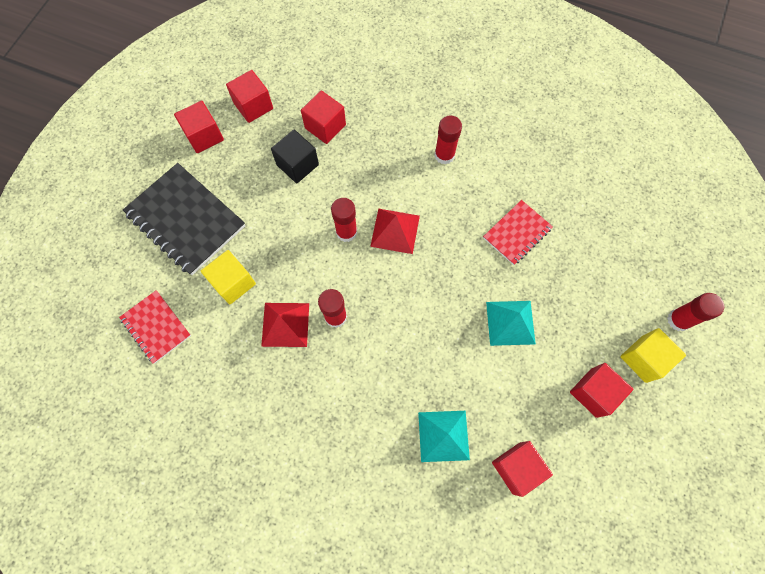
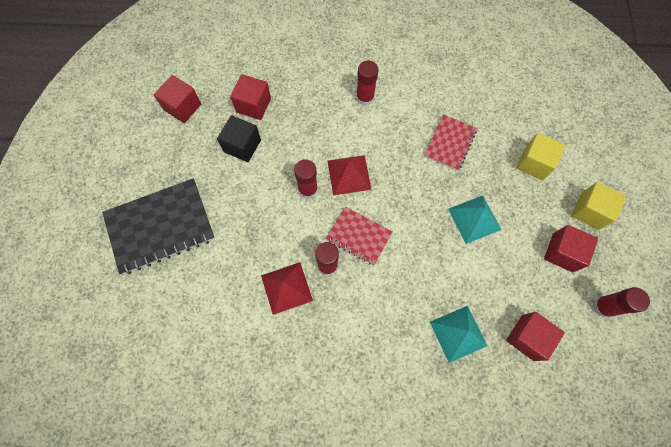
camera: 20 degrees left, 0 degrees up
red notebook [119,290,191,364] -> red notebook moved to [326,207,393,265]
black notebook [123,163,245,275] -> black notebook turned 45 degrees counterclockwise [102,178,215,274]
red cube [174,101,224,153] -> none
yellow cube [201,250,256,304] -> yellow cube moved to [516,133,566,180]
red glue stick [667,293,724,331] -> red glue stick moved to [593,287,650,318]

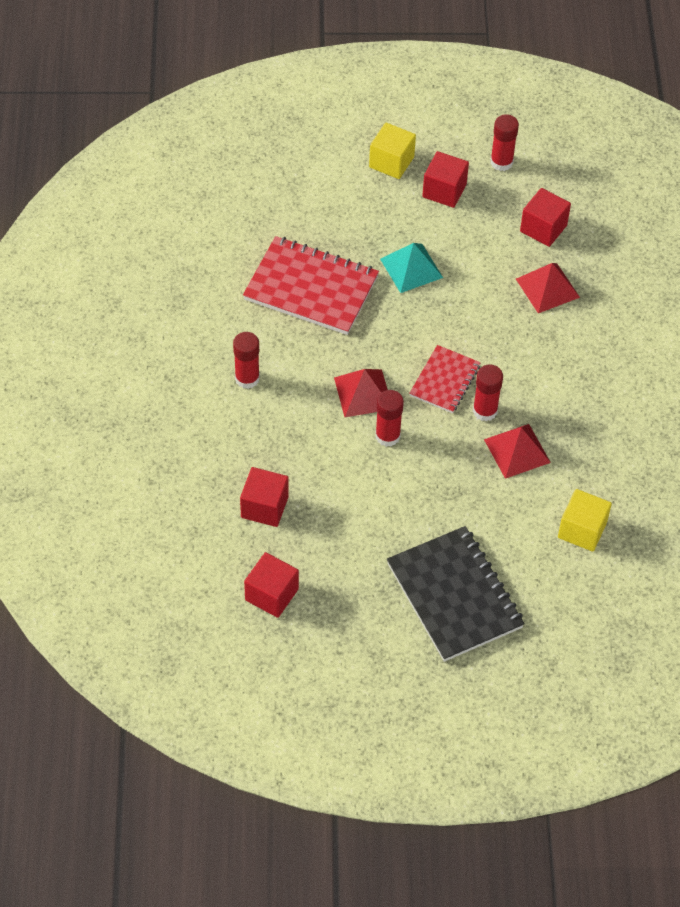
camera: 95 degrees left, 15 degrees down
black cube [217,115,261,162] -> none
red notebook [424,114,477,171] -> red notebook [243,236,379,335], size x1.75
turquoise pyramid [430,306,487,363] -> red pyramid [516,263,580,313]
yellow cube [516,133,566,180] -> yellow cube moved to [558,489,612,552]

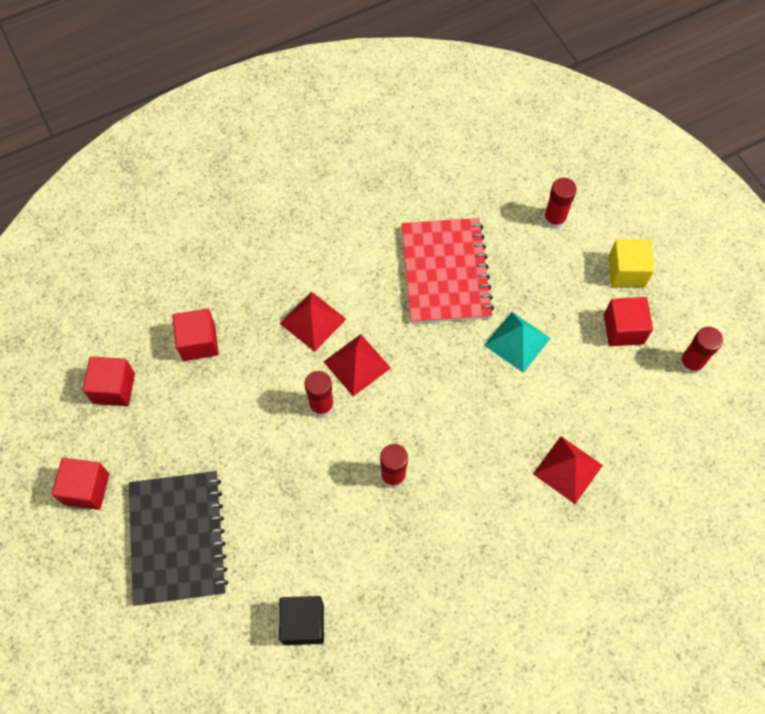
camera: 65 degrees right, 10 degrees up
red glue stick [233,332,260,389] -> red glue stick moved to [543,178,577,229]
black notebook [387,526,525,662] -> black notebook turned 45 degrees counterclockwise [129,471,229,606]
red notebook [409,345,481,413] -> none
red pyramid [484,424,551,479] -> red pyramid moved to [280,291,346,352]
red cube [520,188,571,247] -> red cube moved to [52,458,109,510]
yellow cube [558,489,612,552] -> black cube [279,596,324,645]

